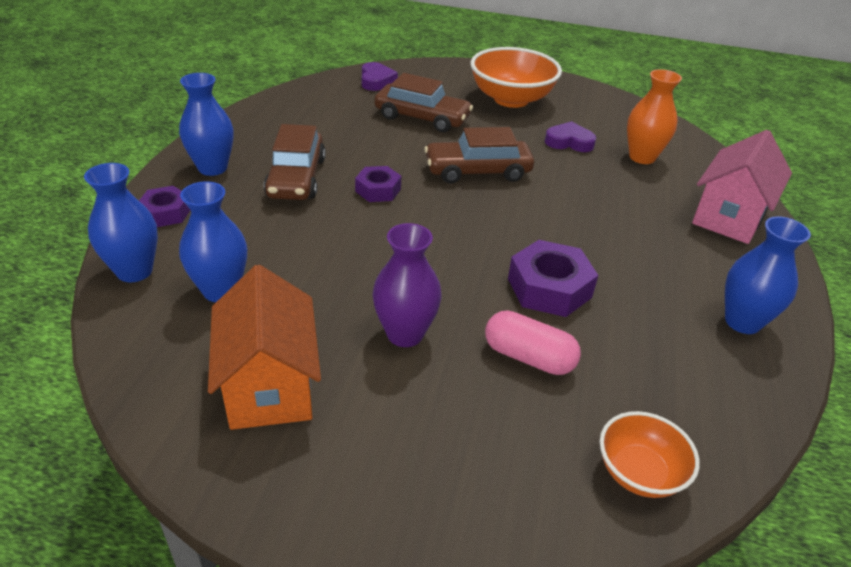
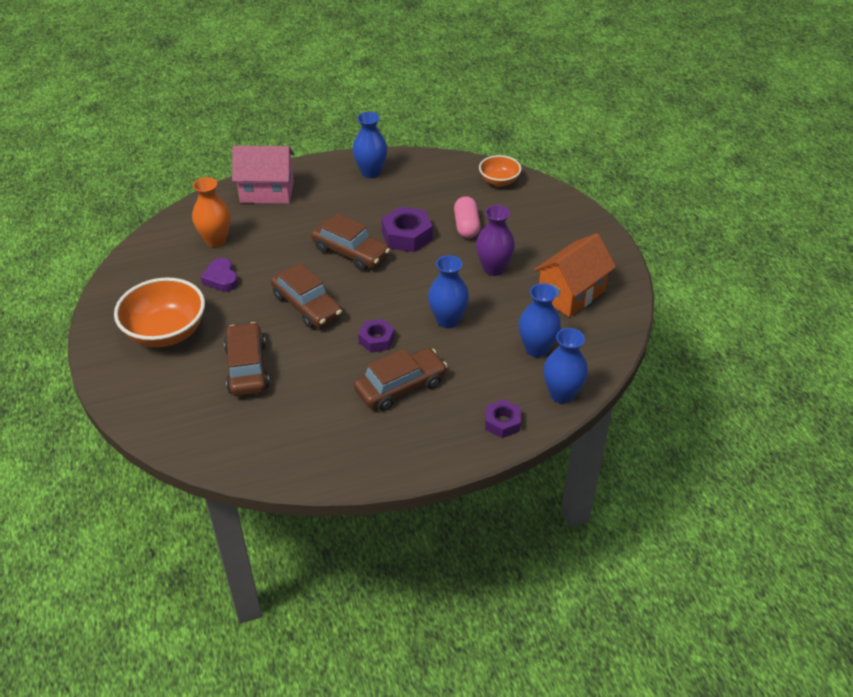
camera: 120 degrees left, 5 degrees up
blue vase [179,73,233,176] -> blue vase moved to [428,255,469,328]
purple heart [361,62,398,91] -> none
none -> brown car [311,213,390,271]

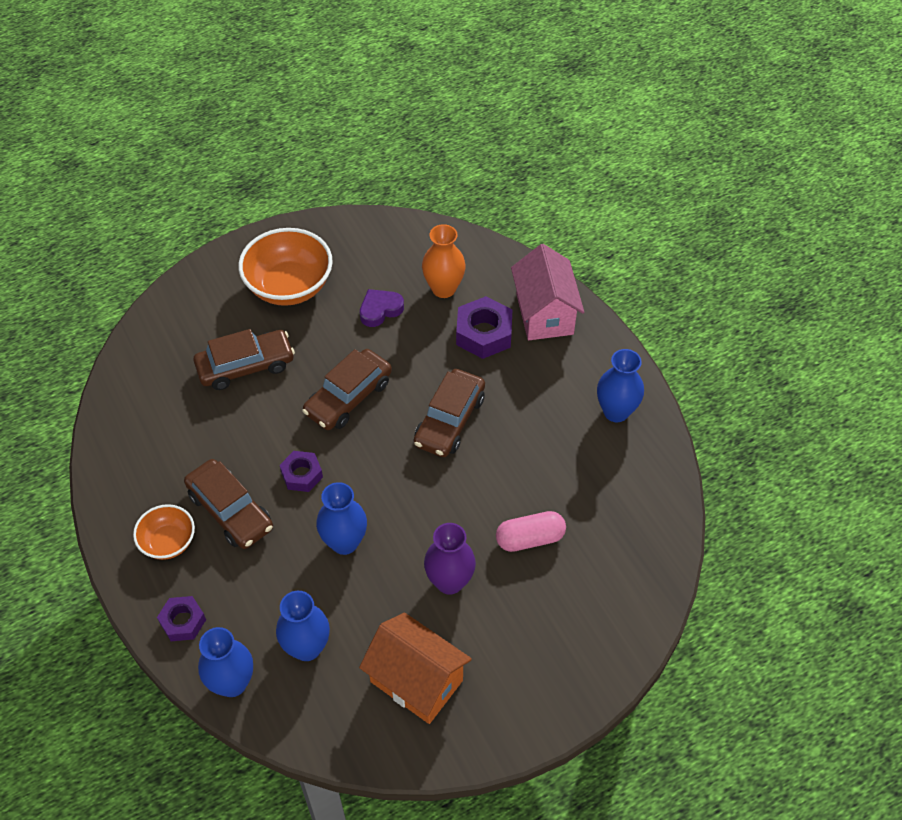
camera: 80 degrees right, 10 degrees up
purple nut [381,207,433,252] -> purple nut moved to [456,296,512,359]
orange bowl [479,155,521,187] -> orange bowl moved to [133,504,195,560]

